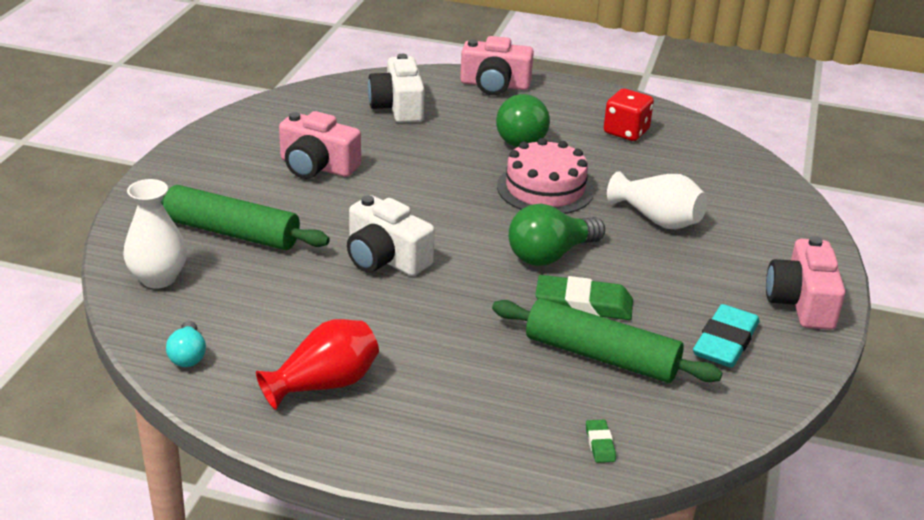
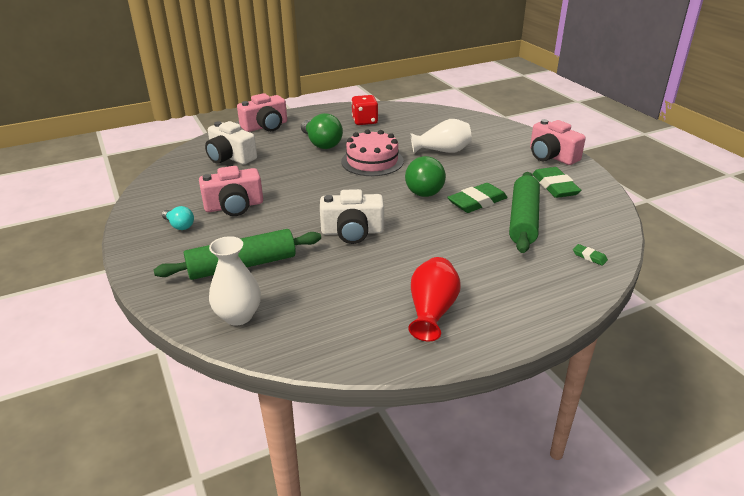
camera: 40 degrees left, 0 degrees up
turquoise light bulb [166,321,206,367] -> turquoise light bulb moved to [162,206,194,230]
green rolling pin [492,298,723,383] -> green rolling pin turned 60 degrees counterclockwise [509,172,540,253]
turquoise eraser [693,304,759,368] -> green eraser [532,167,581,198]

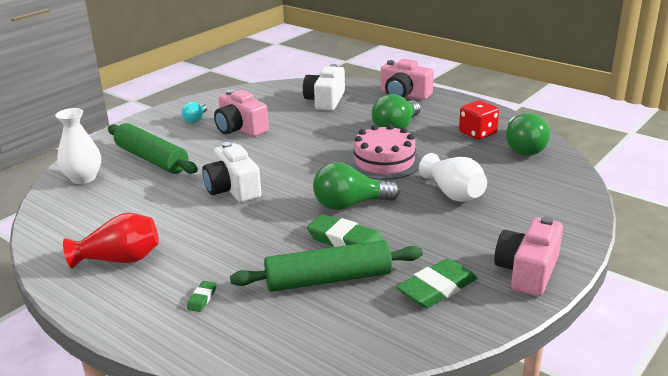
camera: 65 degrees right, 5 degrees down
green eraser [573,244,608,266] -> green eraser moved to [187,281,217,312]
none -> green light bulb [506,113,550,156]

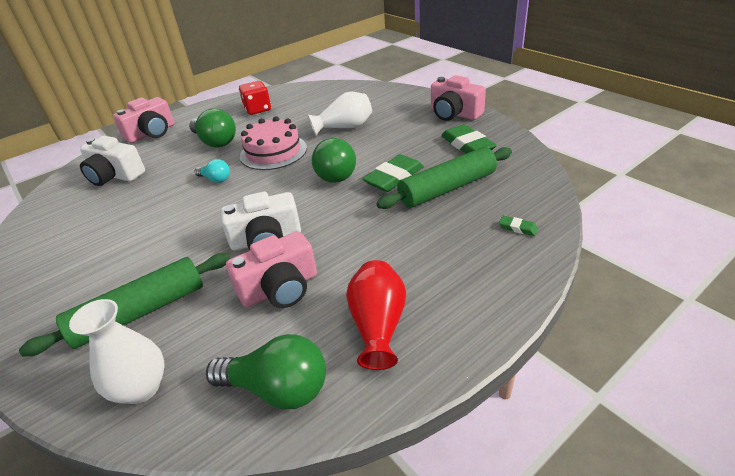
camera: 75 degrees left, 10 degrees up
turquoise light bulb [182,102,207,123] -> turquoise light bulb moved to [195,159,230,183]
green eraser [187,281,217,312] -> green eraser moved to [499,216,538,236]
pink camera [214,90,269,137] -> pink camera moved to [226,231,317,308]
green rolling pin [230,240,423,292] -> green rolling pin turned 60 degrees clockwise [376,147,512,209]
green light bulb [506,113,550,156] -> green light bulb moved to [206,334,326,409]

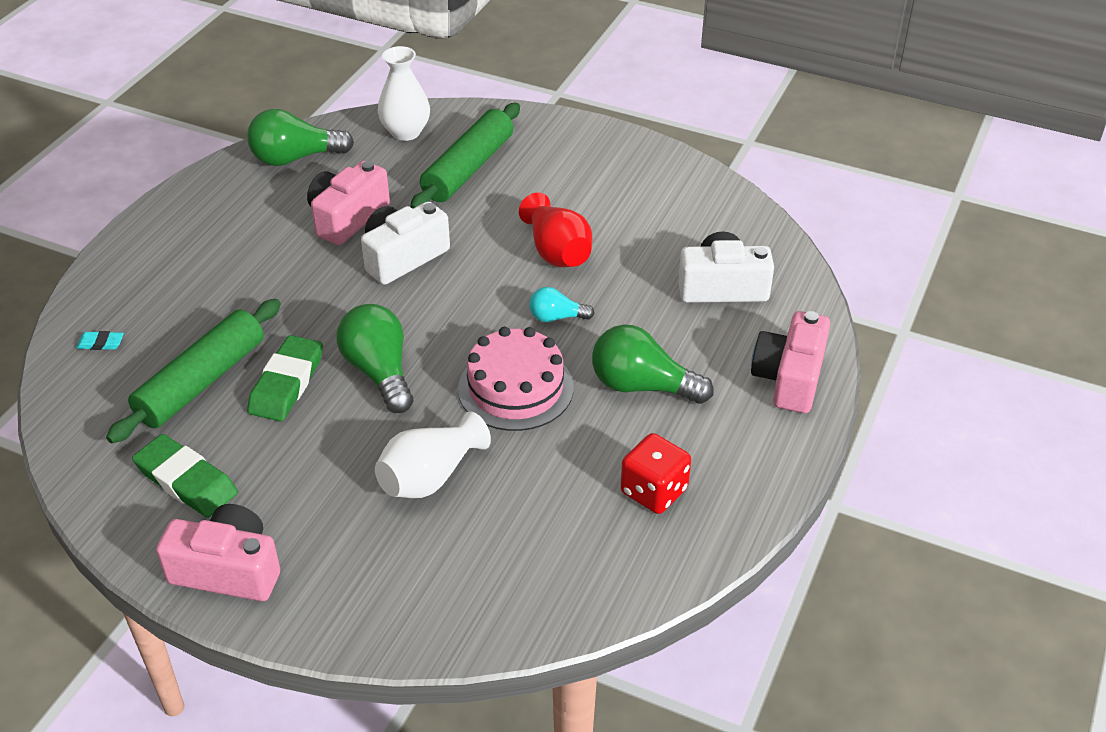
camera: 150 degrees right, 5 degrees up
red vase [346,260,406,370] -> red vase moved to [519,192,592,267]
green eraser [499,216,538,236] -> turquoise eraser [76,331,124,350]

